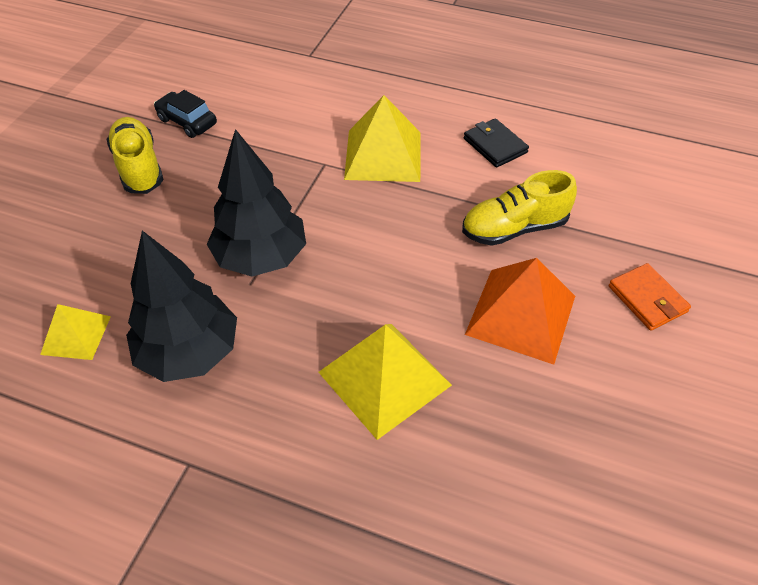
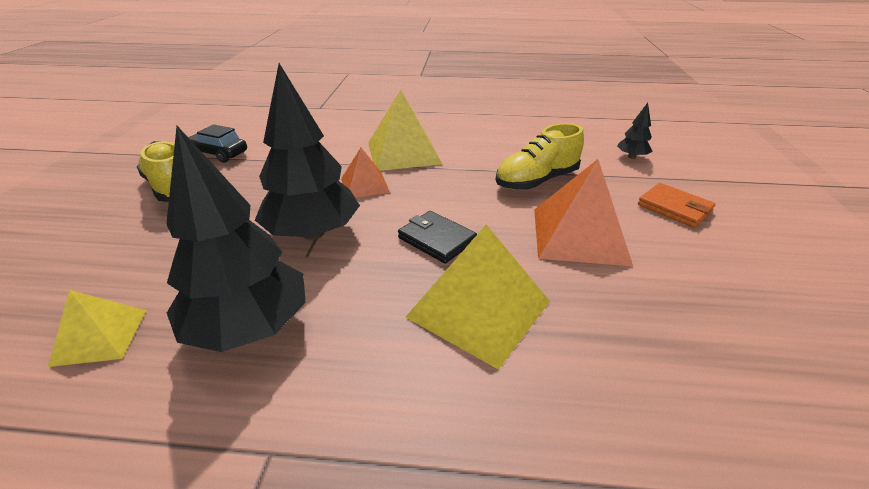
camera: 15 degrees left, 15 degrees down
black wallet [464,118,529,168] -> black wallet moved to [398,211,477,264]
none -> orange pyramid [341,148,390,198]
none -> black tree [617,103,653,159]

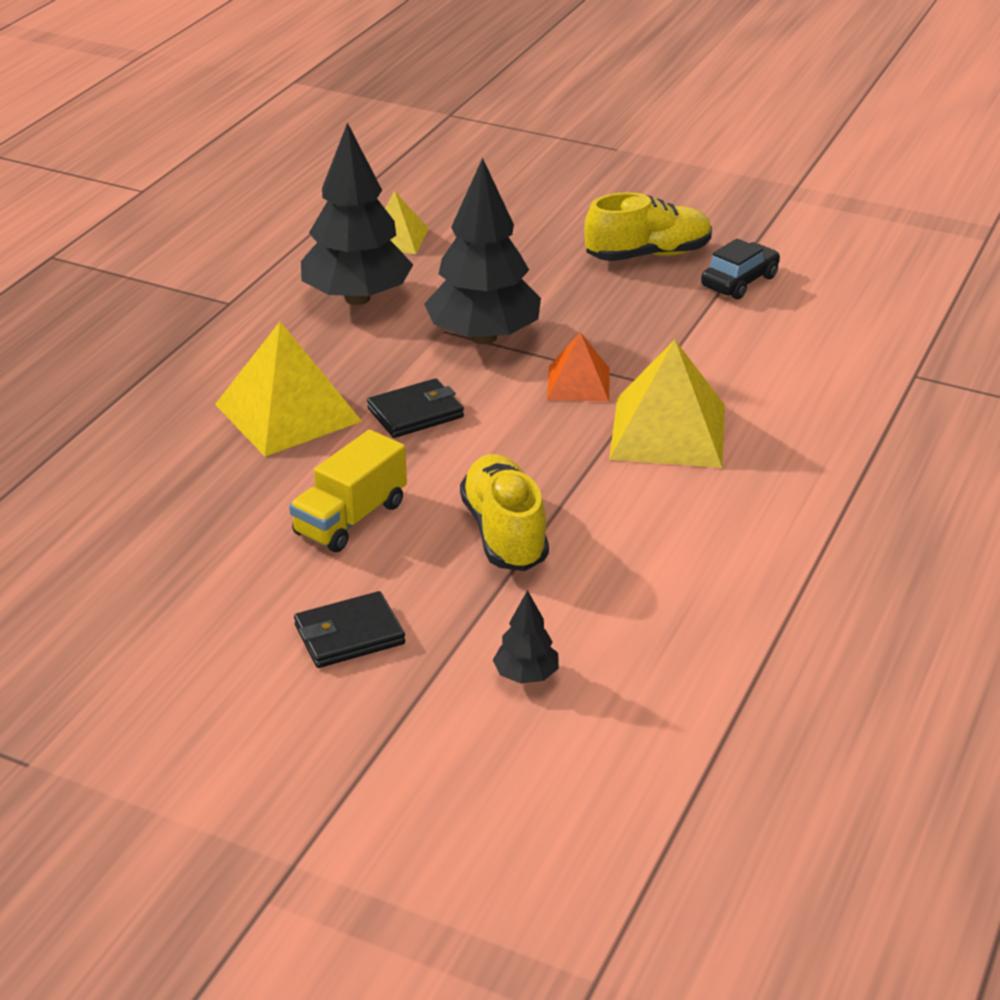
camera: 110 degrees right, 0 degrees up
orange pyramid [534,159,633,266] -> yellow truck [289,430,407,552]
orange wallet [638,183,715,228] -> black wallet [294,591,405,668]

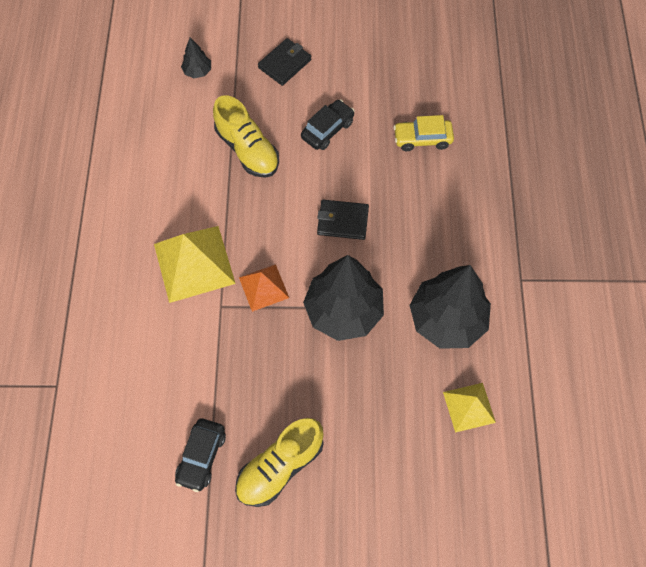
camera: 155 degrees right, 30 degrees up
yellow pyramid [215,322,362,456] -> none
yellow truck [289,430,407,552] -> black car [301,99,355,150]
black wallet [367,378,464,438] -> black wallet turned 60 degrees clockwise [317,200,369,240]
none -> yellow car [394,115,454,151]

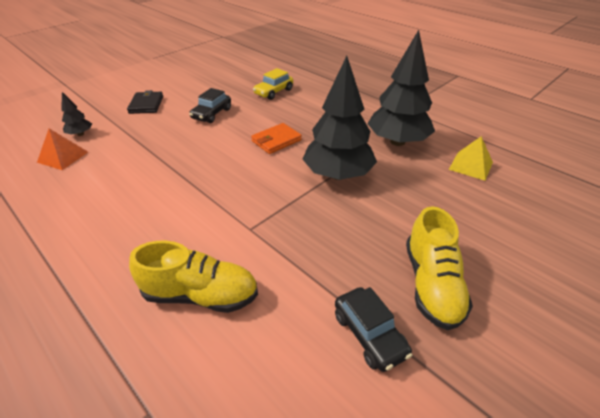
camera: 45 degrees left, 25 degrees down
yellow pyramid [154,226,236,303] -> none
yellow shoe [213,95,279,178] -> yellow shoe moved to [129,241,258,313]
orange pyramid [239,264,289,312] -> orange pyramid moved to [37,129,88,170]
black car [301,99,355,150] -> black car turned 150 degrees counterclockwise [189,88,231,123]
black wallet [317,200,369,240] -> orange wallet [251,123,302,154]

